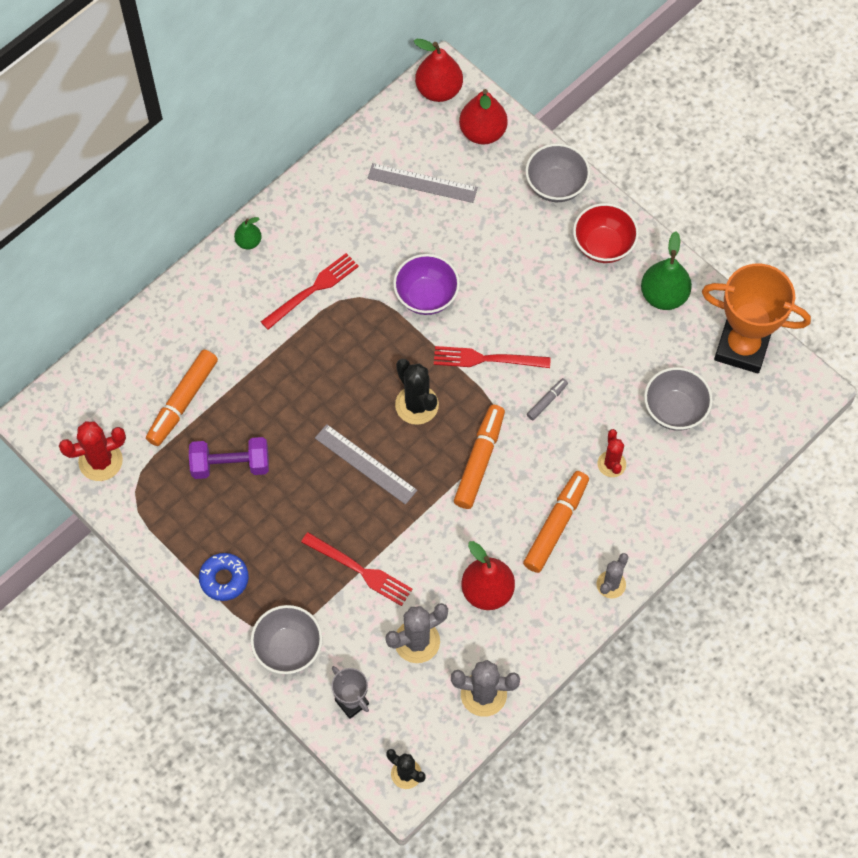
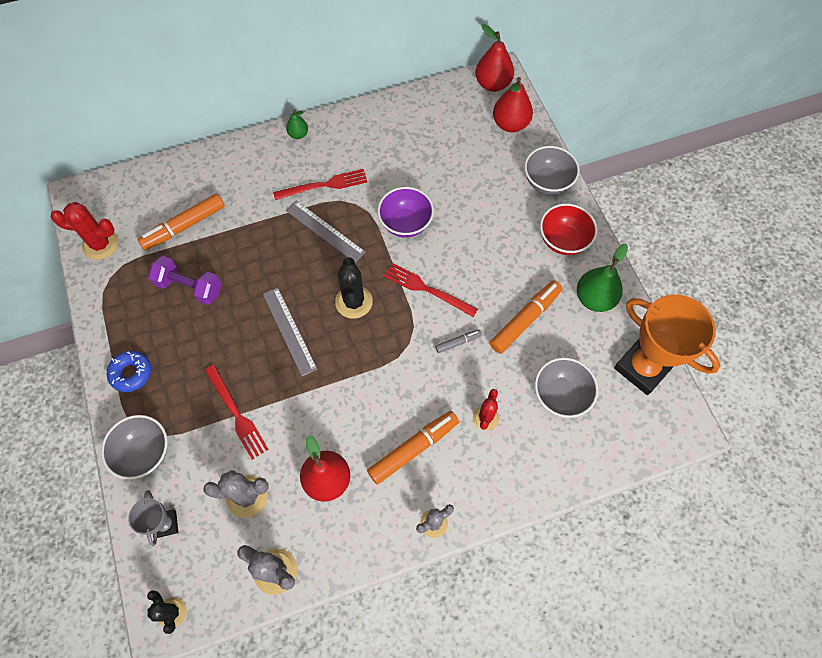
camera: 25 degrees right, 0 degrees up
grey ruler [368,163,478,203] -> grey ruler moved to [286,200,366,263]
orange marker [454,405,505,509] -> orange marker moved to [490,280,563,354]

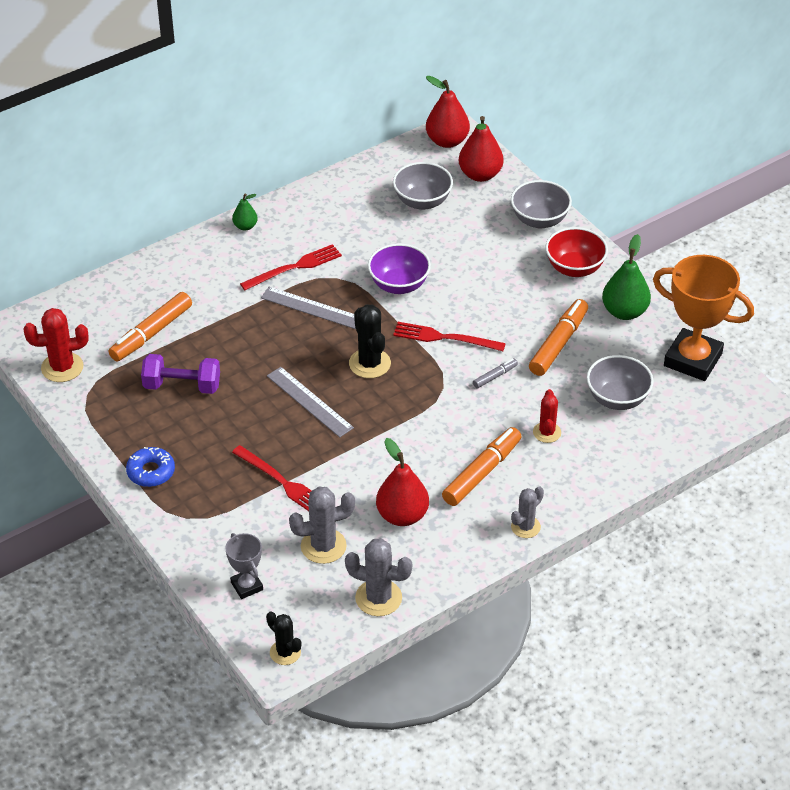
camera: 15 degrees left, 20 degrees down
grey bowl [101,415,168,480] -> grey bowl moved to [393,162,453,210]

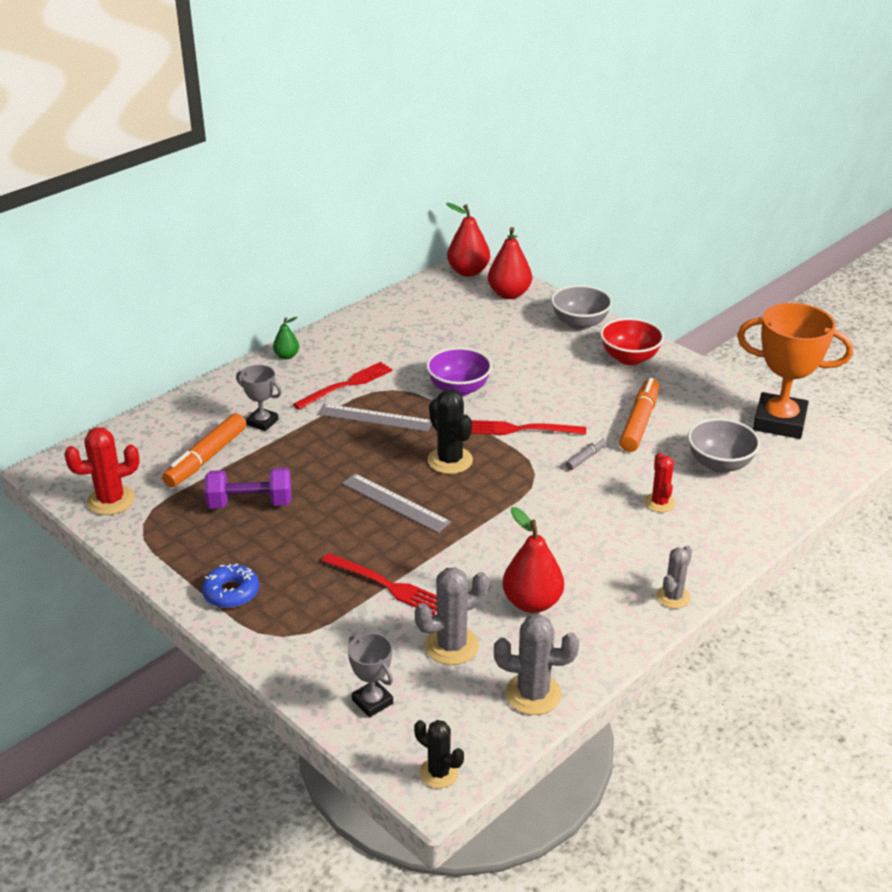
camera: 10 degrees left, 10 degrees down
grey bowl [393,162,453,210] -> none
orange marker [442,427,521,506] -> none
green pear [602,234,651,320] -> none
none -> grey trophy [236,365,282,431]

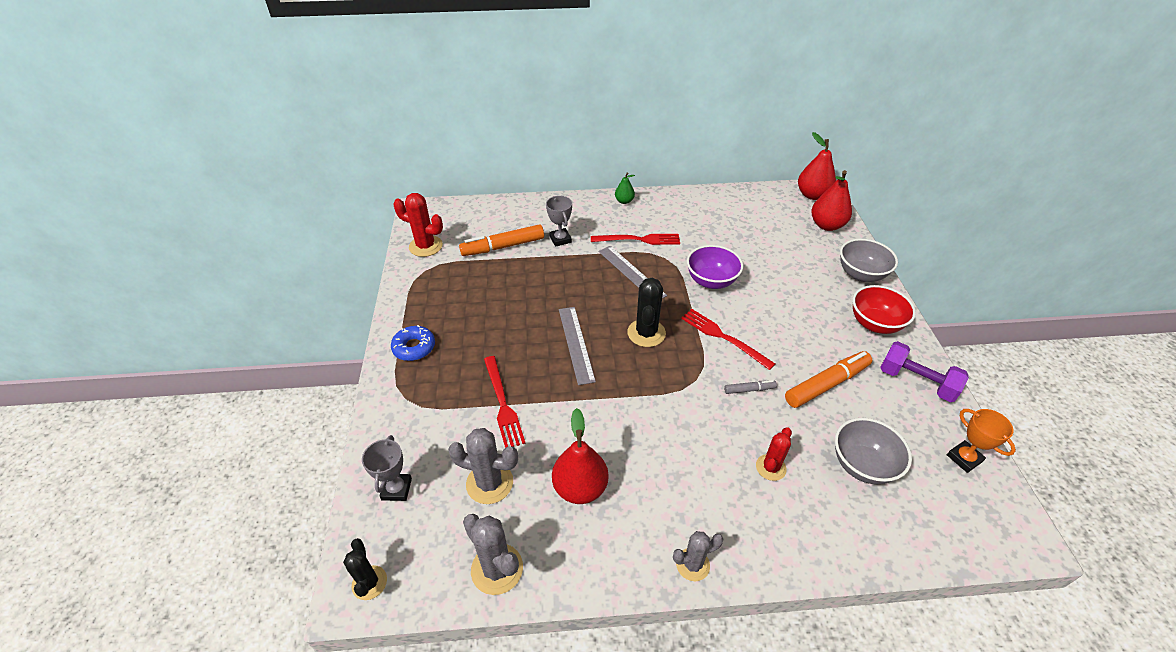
camera: 40 degrees right, 10 degrees up
purple dumbbell [204,468,291,509] -> purple dumbbell moved to [880,341,969,402]
orange trophy [737,303,853,439] -> orange trophy [947,409,1016,473], size x0.49

